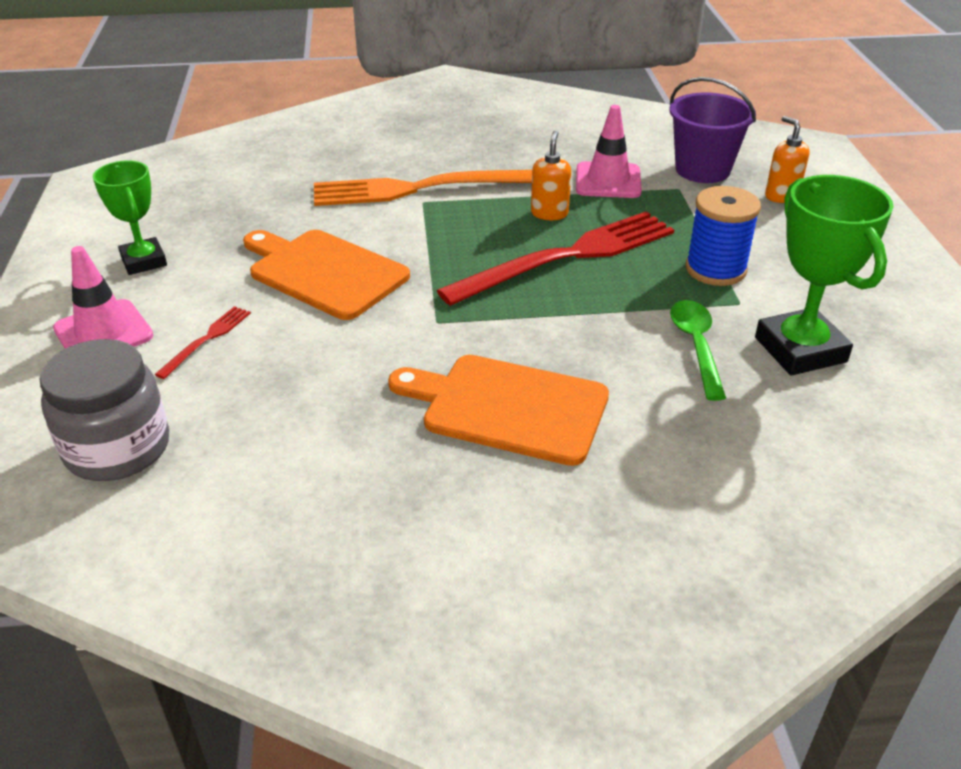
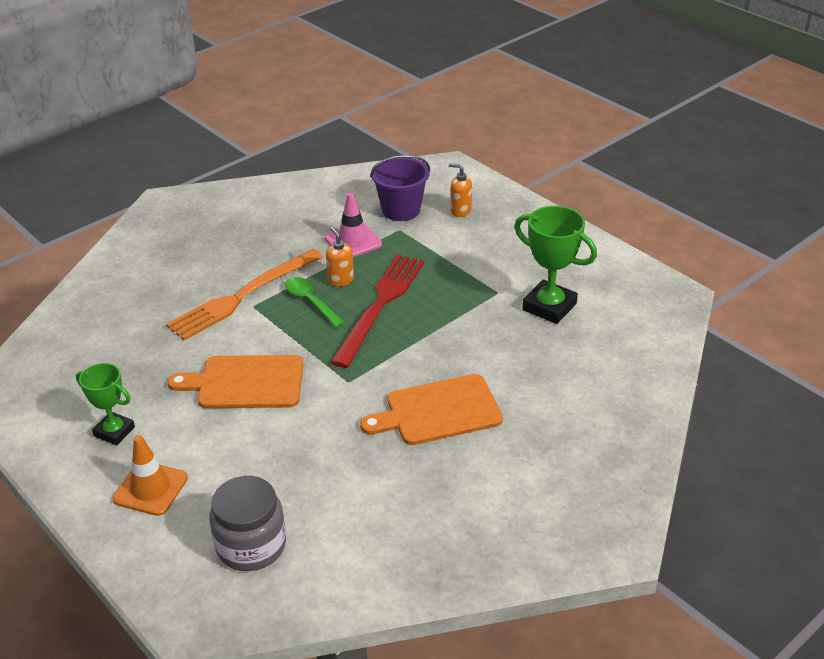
camera: 35 degrees left, 0 degrees up
pink traffic cone [53,246,153,349] -> orange traffic cone [112,435,188,516]
red fork [155,306,251,379] -> none
green spoon [670,300,726,401] -> green spoon moved to [285,277,345,328]
blue spool [686,186,761,286] -> none

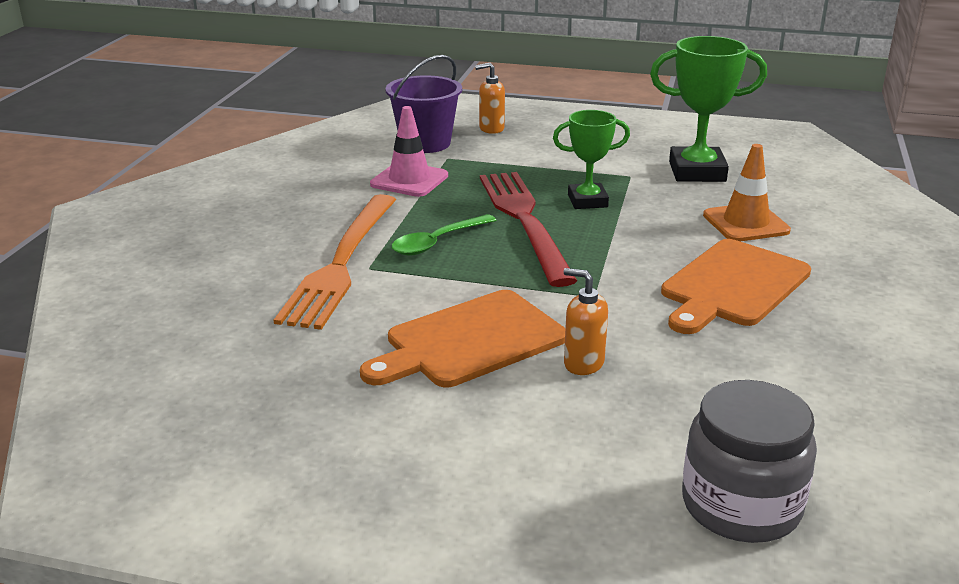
camera: 35 degrees left, 10 degrees down
green trophy [76,363,135,446] -> green trophy moved to [553,110,630,209]
orange traffic cone [112,435,188,516] -> orange traffic cone moved to [703,144,791,241]
green spoon [285,277,345,328] -> green spoon turned 60 degrees counterclockwise [391,214,496,256]
orange soap dispenser [326,227,354,287] -> orange soap dispenser moved to [564,268,608,375]

